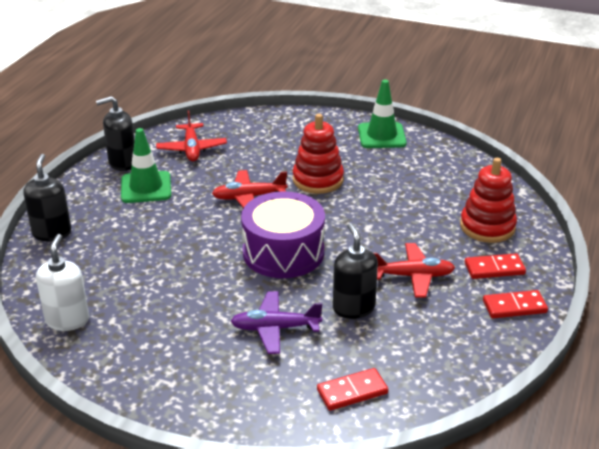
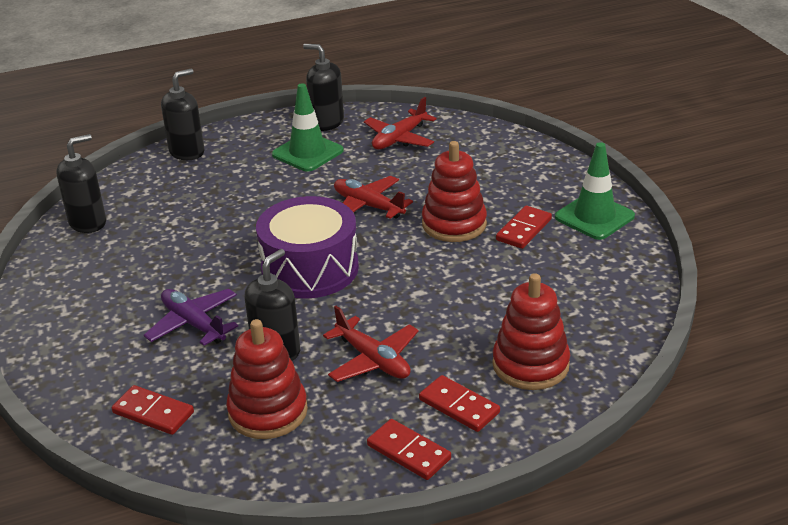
camera: 50 degrees right, 0 degrees up
white soap dispenser [36,234,89,331] -> black soap dispenser [56,134,106,233]
none -> red stacking toy [226,319,308,439]
none -> red domino [496,206,552,249]

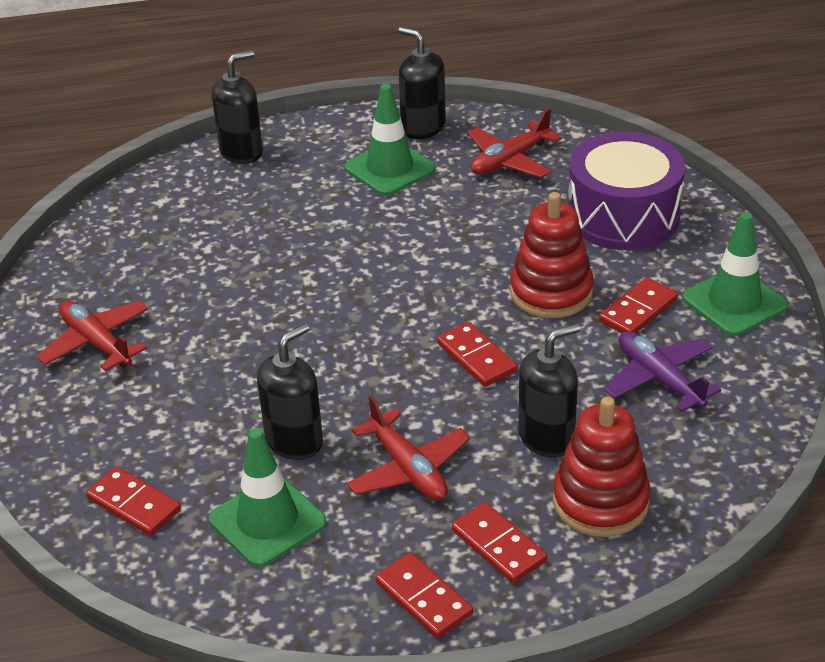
camera: 10 degrees right, 5 degrees up
black soap dispenser [56,134,106,233] -> black soap dispenser moved to [518,324,580,458]
purple plane [144,289,238,346] -> purple plane moved to [604,331,722,412]
red stacking toy [226,319,308,439] -> green traffic cone [209,428,327,567]
purple drum [256,196,359,299] -> purple drum moved to [568,132,685,250]
red plane [334,176,413,219] -> red plane moved to [36,301,149,371]
none -> red domino [437,322,517,387]

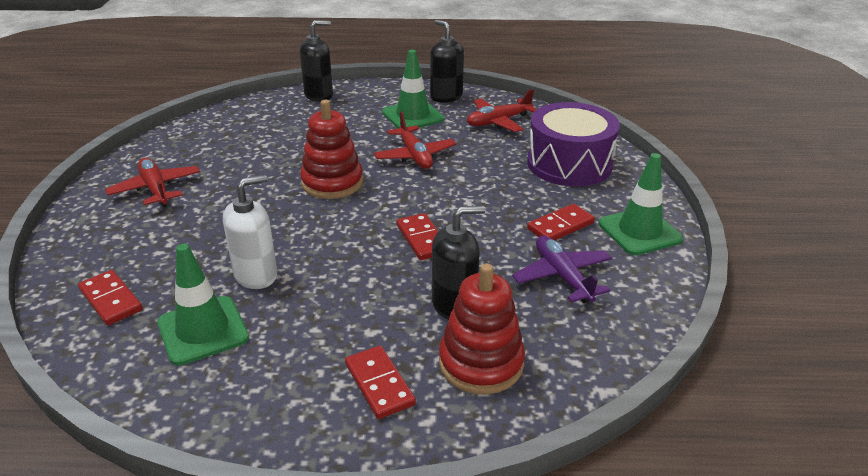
camera: 10 degrees right, 5 degrees down
black soap dispenser [257,323,323,460] -> white soap dispenser [223,175,277,289]
red plane [347,396,470,500] -> red plane moved to [374,111,456,169]
red domino [375,553,473,638] -> none
red stacking toy [510,192,594,318] -> red stacking toy moved to [300,100,363,199]

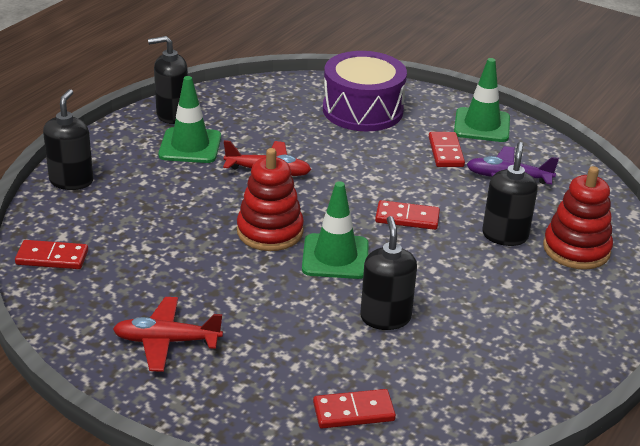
camera: 60 degrees left, 0 degrees up
green traffic cone [157,244,249,366] -> green traffic cone moved to [302,181,369,279]
white soap dispenser [223,175,277,289] -> black soap dispenser [360,216,417,330]
red domino [345,346,416,419] -> red domino moved to [15,240,88,269]
red plane [467,89,537,132] -> none

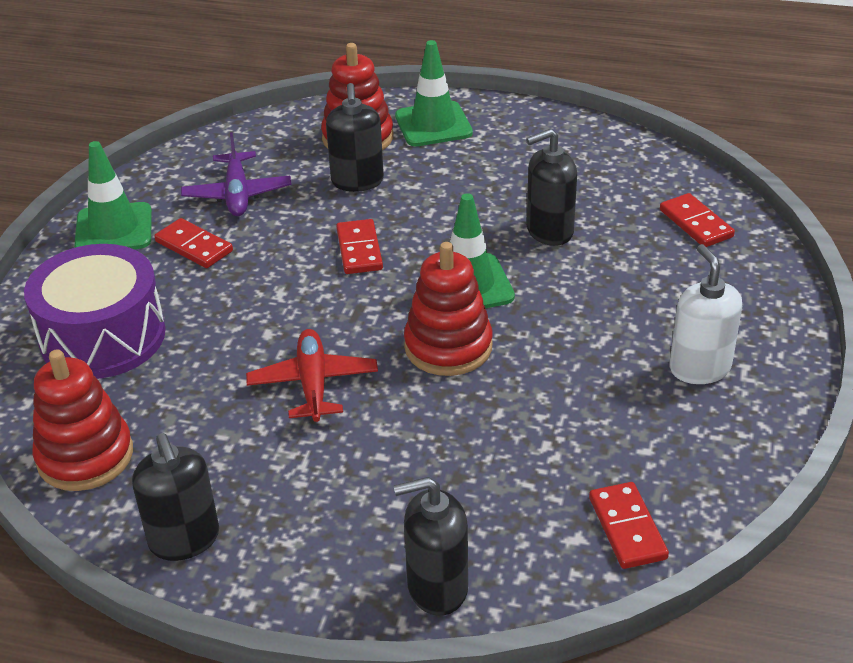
camera: 105 degrees left, 5 degrees up
red plane [113,297,223,372] -> white soap dispenser [670,244,742,384]
green traffic cone [158,76,221,163] -> green traffic cone moved to [395,40,473,146]
red domino [429,132,465,167] -> red domino turned 60 degrees clockwise [154,218,233,268]
black soap dispenser [482,142,538,246] -> black soap dispenser turned 90 degrees counterclockwise [326,83,384,192]
none -> red stacking toy [32,349,133,491]

